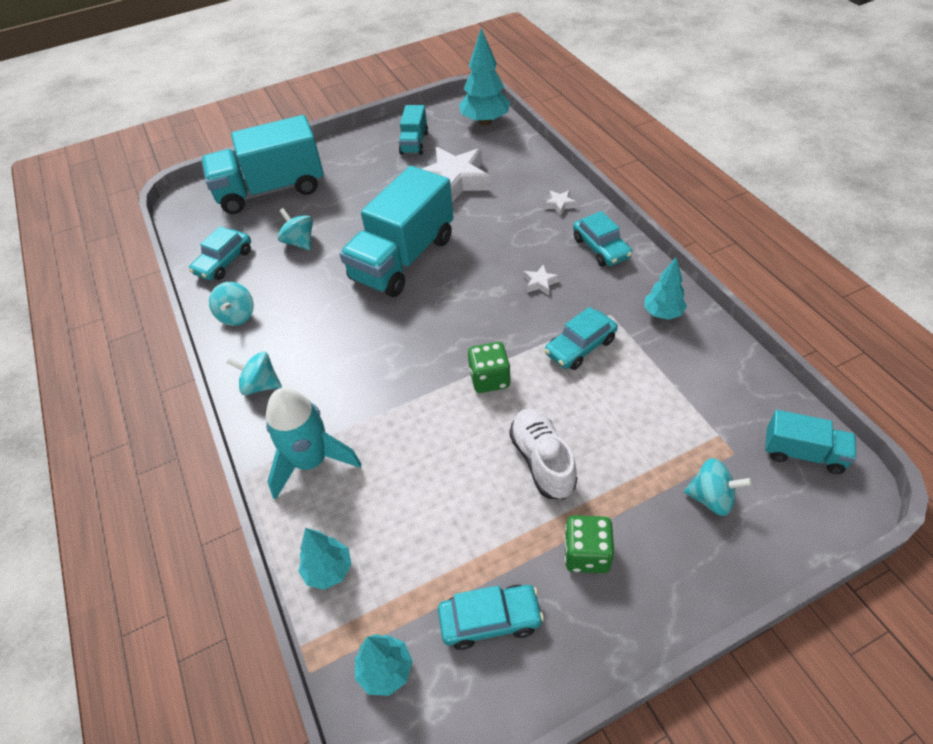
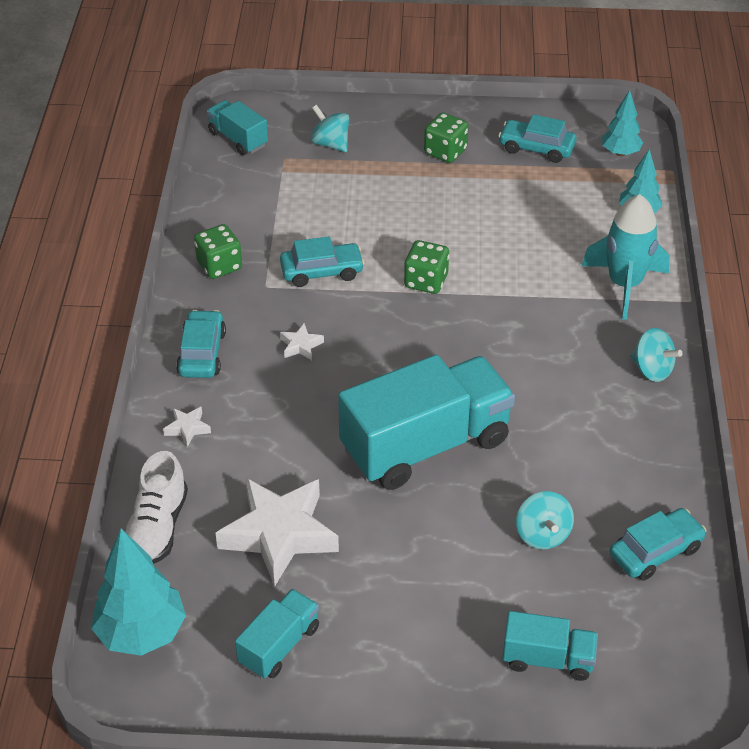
camera: 155 degrees left, 5 degrees down
turquoise truck [201,115,324,214] -> turquoise truck [502,611,598,681], size x0.49
turquoise spinning top [209,282,254,326] -> none
white shoe [509,409,577,499] -> white shoe moved to [125,451,188,564]
turquoise tree [645,258,687,320] -> green dice [194,224,242,279]

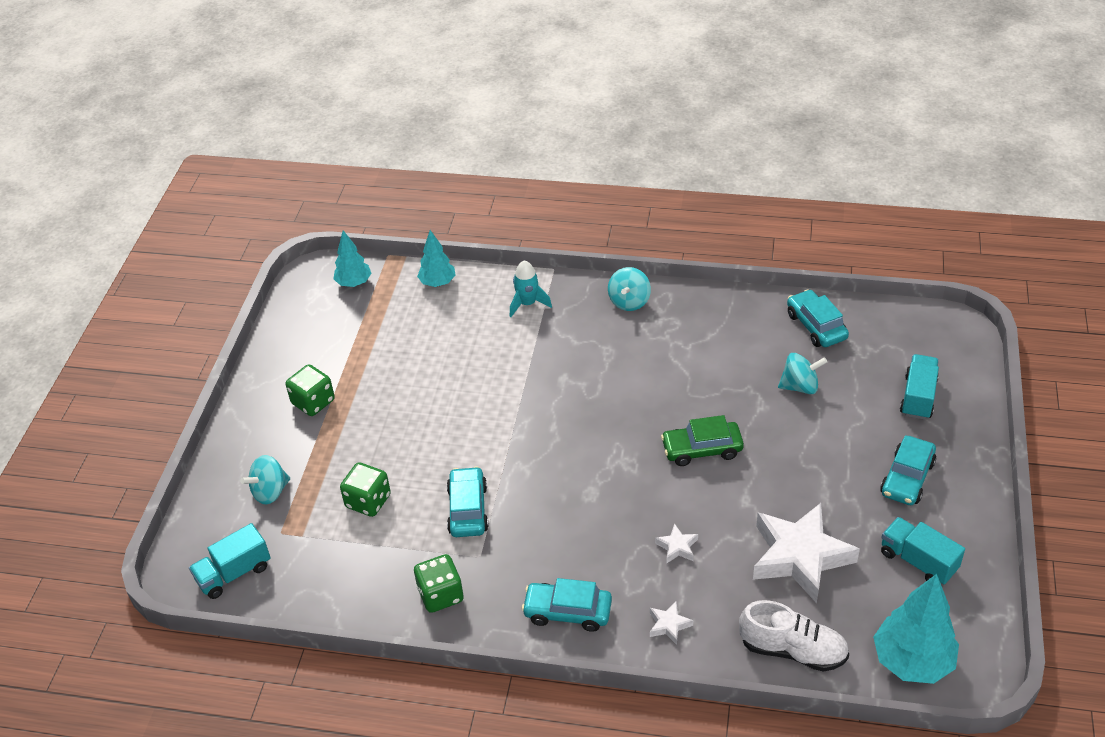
camera: 80 degrees left, 0 degrees up
white star [280,323,324,360] -> white star moved to [655,523,698,564]
turquoise truck [338,355,515,490] -> green car [661,415,744,466]
green dice [404,240,449,294] -> green dice moved to [340,462,391,517]
turquoise car [498,114,577,163] -> turquoise car moved to [880,435,936,505]
turquoise rocket [582,194,670,320] -> turquoise rocket [510,260,552,317], size x0.58
turquoise spinning top [630,328,682,382] -> turquoise spinning top turned 150 degrees clockwise [608,267,651,311]

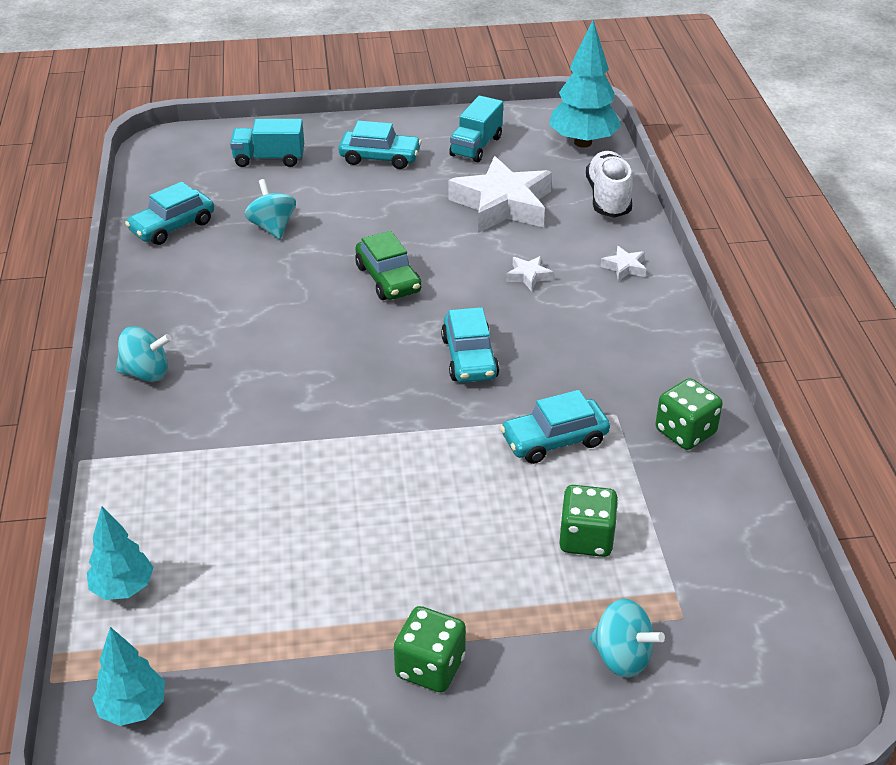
camera: 110 degrees left, 5 degrees down
turquoise truck [189,523,271,599] -> none
turquoise rocket [510,260,552,317] -> none
turquoise car [522,578,612,632] -> turquoise car moved to [441,307,499,383]

